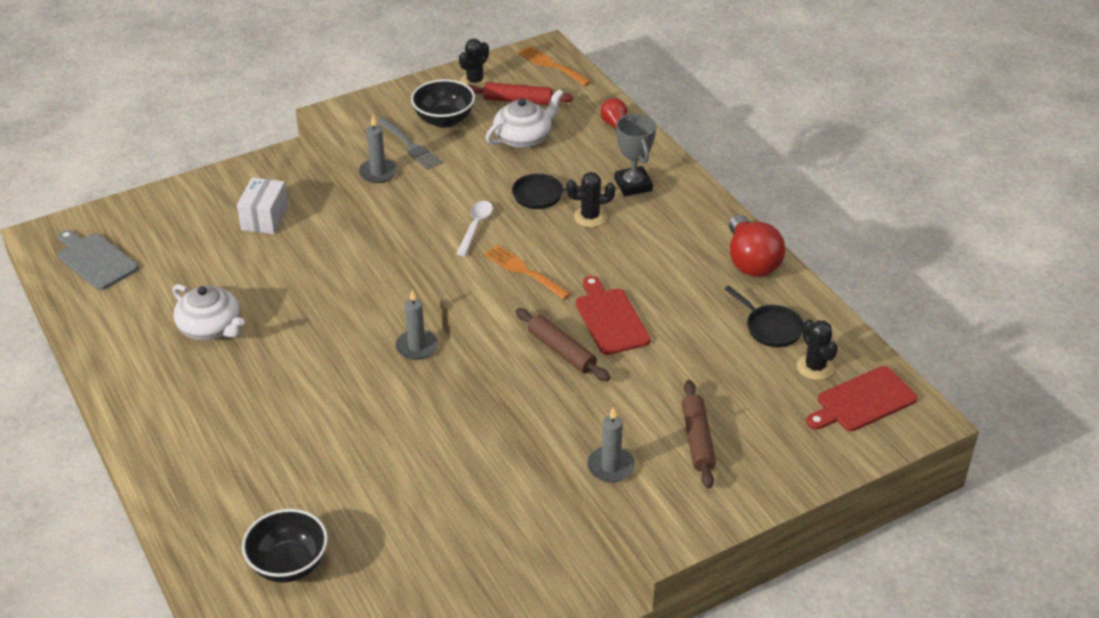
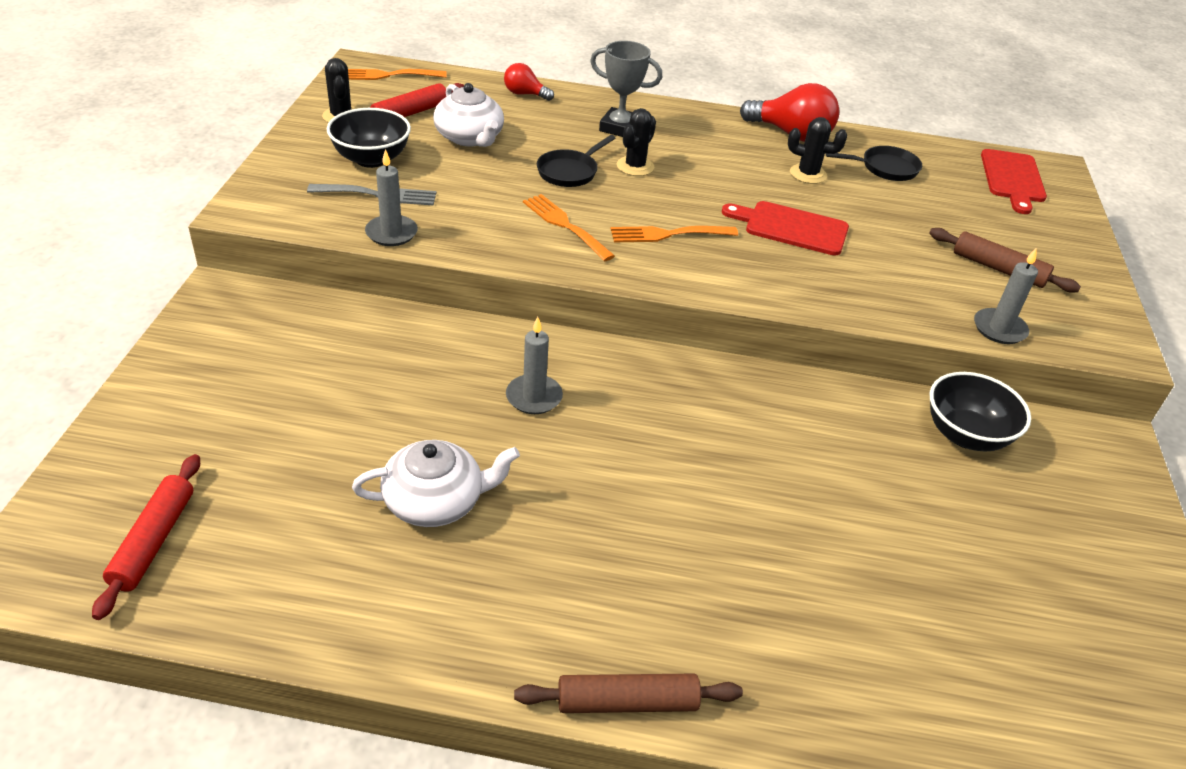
camera: 55 degrees left, 0 degrees up
grey cutting board [58,230,138,290] -> red rolling pin [92,454,200,620]
white box [237,177,288,234] -> none
black bowl [242,509,328,583] -> black bowl moved to [930,372,1031,451]
grey candle [395,290,438,360] -> grey candle moved to [506,317,563,414]
white spoon [456,201,493,256] -> orange fork [523,194,615,261]
white teapot [486,89,564,148] -> white teapot turned 150 degrees clockwise [433,83,504,147]
brown rolling pin [516,308,610,381] -> brown rolling pin moved to [514,674,743,713]
black cactus [797,319,838,380] -> black cactus moved to [788,117,847,184]

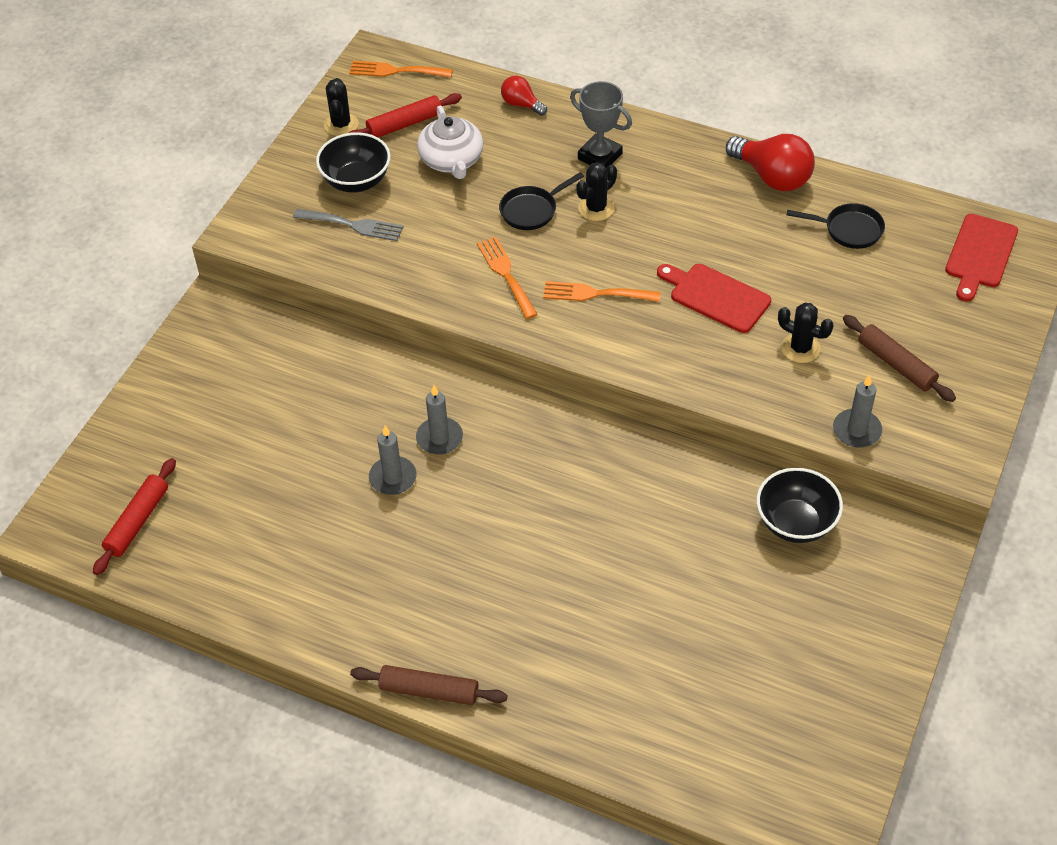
camera: 20 degrees right, 10 degrees up
white teapot [352,440,520,527] -> none
grey candle [365,149,418,246] -> grey candle moved to [369,425,417,495]
black cactus [788,117,847,184] -> black cactus moved to [778,302,834,363]

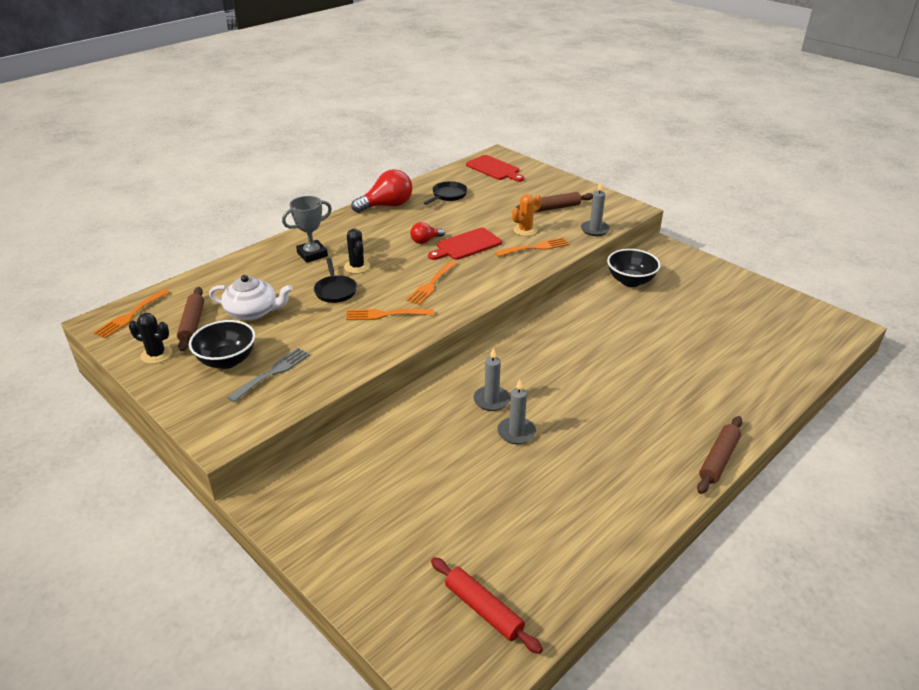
camera: 70 degrees left, 15 degrees down
red rolling pin [349,93,462,138] -> brown rolling pin [177,287,204,352]
red light bulb [501,76,547,116] -> red light bulb moved to [410,222,445,244]
black cactus [778,302,834,363] -> orange cactus [512,194,542,236]
none -> orange fork [495,237,569,257]

